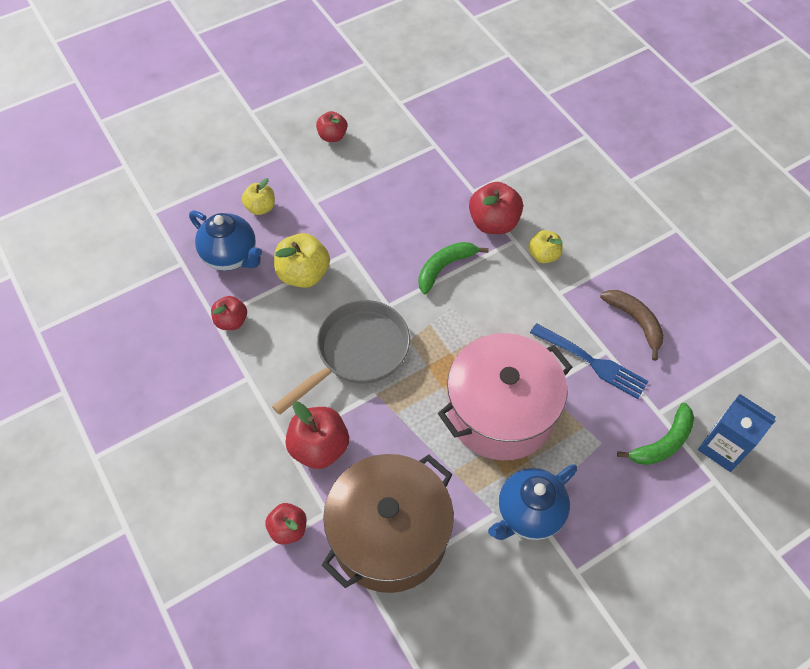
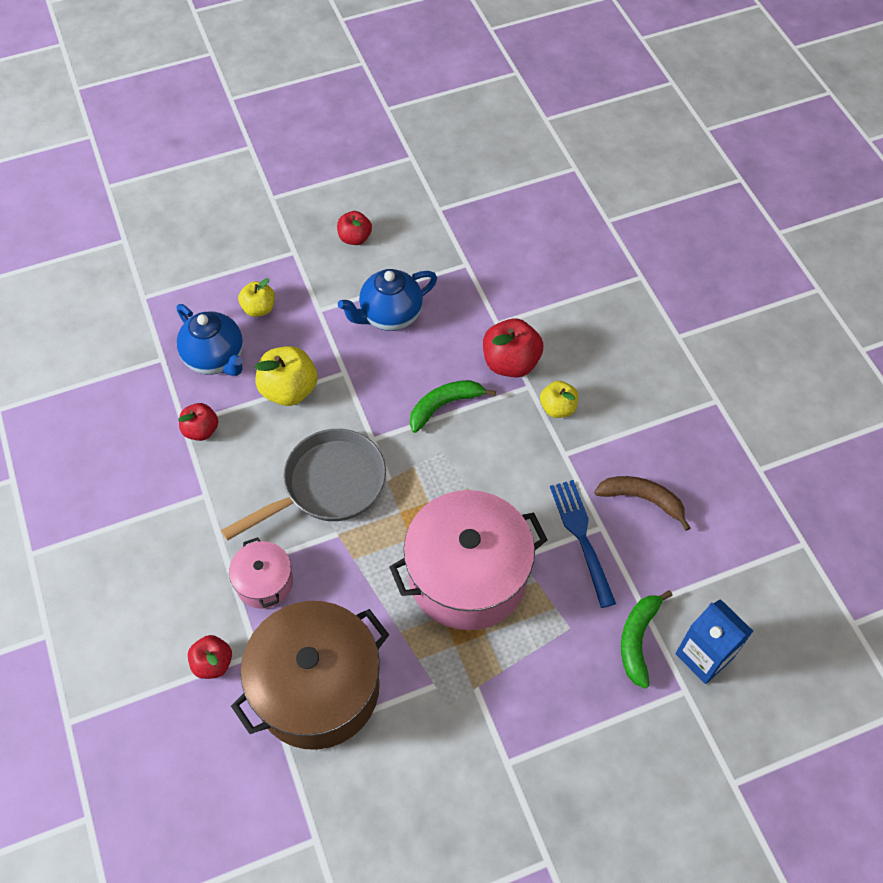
camera: 10 degrees right, 0 degrees up
red apple [285,402,349,469] -> pink pot [229,537,293,609]
blue teapot [488,464,577,540] -> blue teapot moved to [338,269,437,331]
blue fork [530,323,649,399] -> blue fork turned 150 degrees counterclockwise [550,480,616,608]
brown banana [600,290,664,361] -> brown banana turned 45 degrees counterclockwise [594,476,691,531]
green banana [617,403,694,465] -> green banana turned 135 degrees clockwise [621,590,673,689]

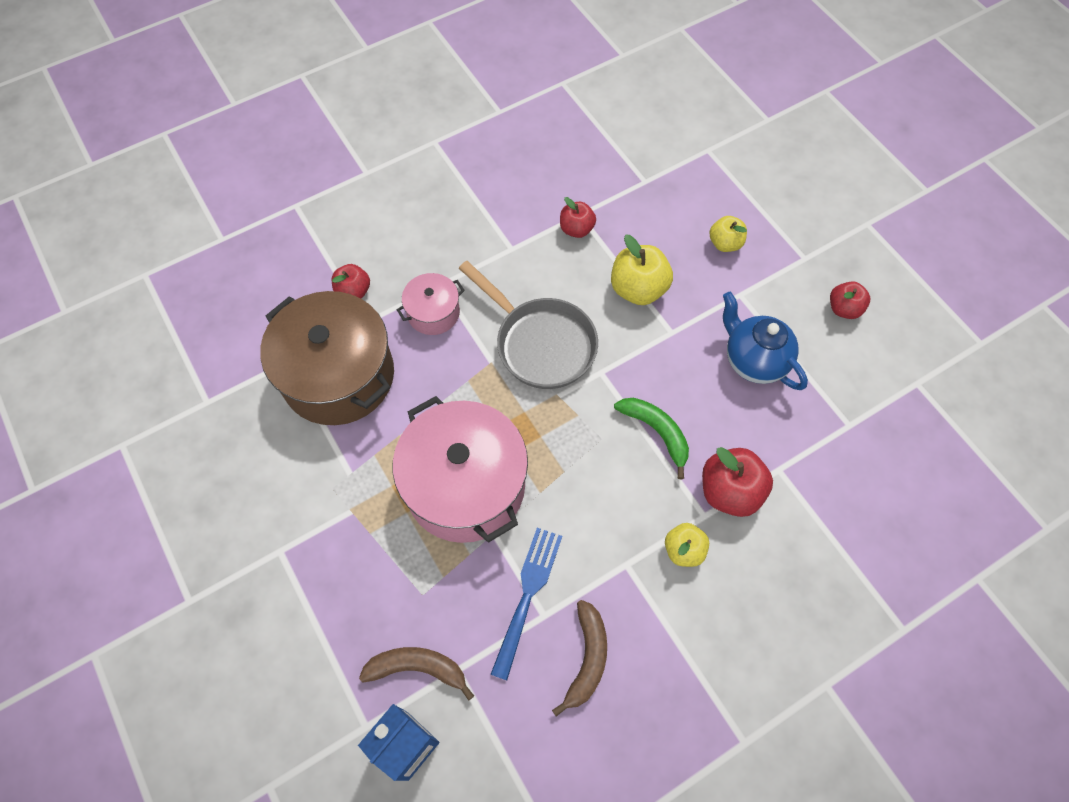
camera: 80 degrees right, 5 degrees up
blue teapot [176,304,243,376] -> none
blue fork [550,480,616,608] -> blue fork turned 45 degrees counterclockwise [490,528,562,680]
green banana [621,590,673,689] -> brown banana [359,647,474,701]

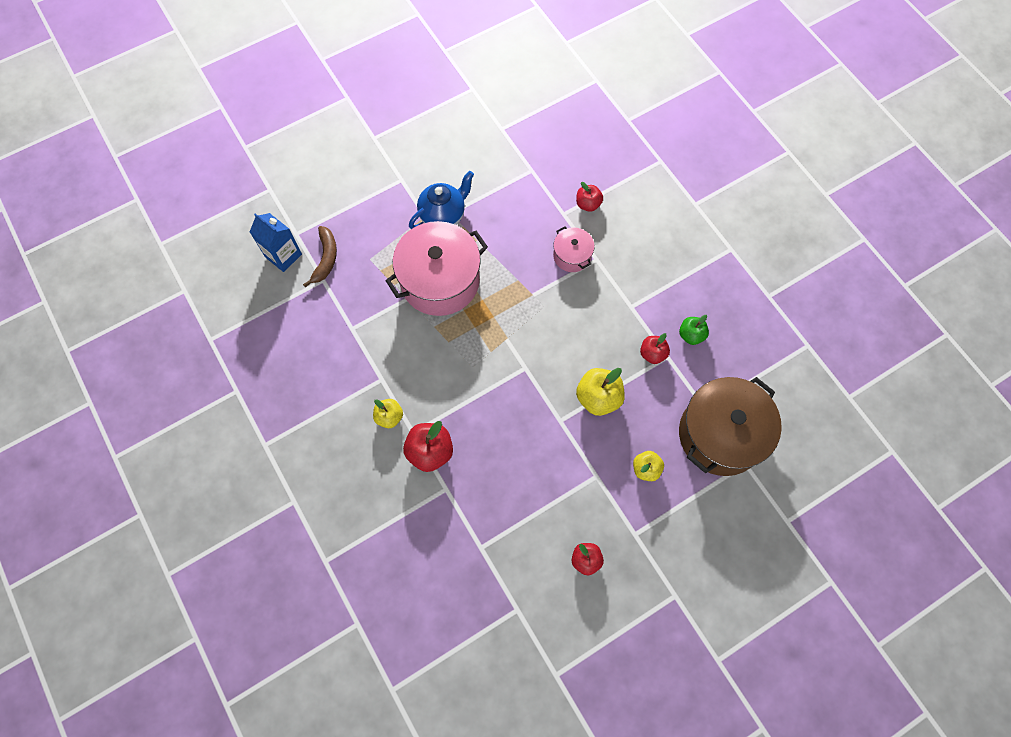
camera: 90 degrees right, 5 degrees up
brown pot [260,291,394,425] -> brown pot moved to [679,377,782,476]
grey pan [459,261,598,389] -> none
blue fork [490,528,562,680] -> none
brown banana [552,600,607,716] -> none
green banana [614,398,689,479] -> none
blue teapot [723,292,808,390] -> blue teapot moved to [409,171,474,229]
none -> green apple [679,315,709,345]

